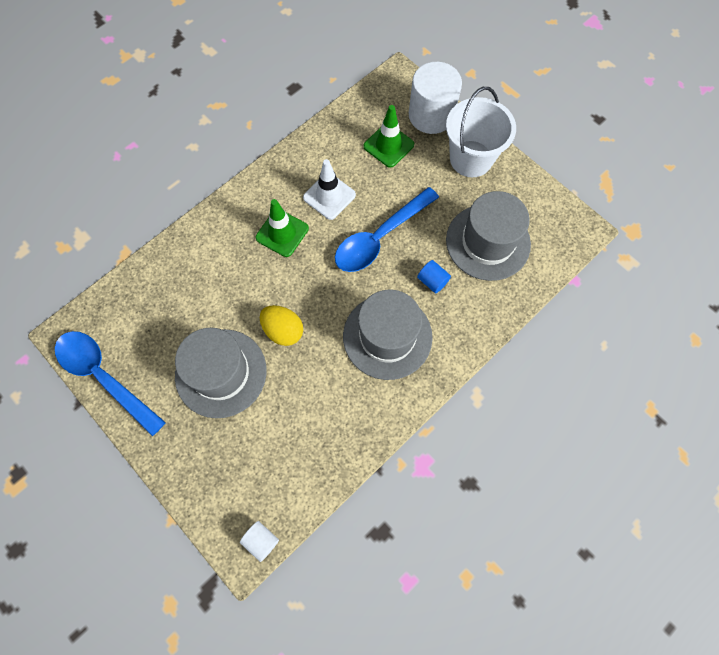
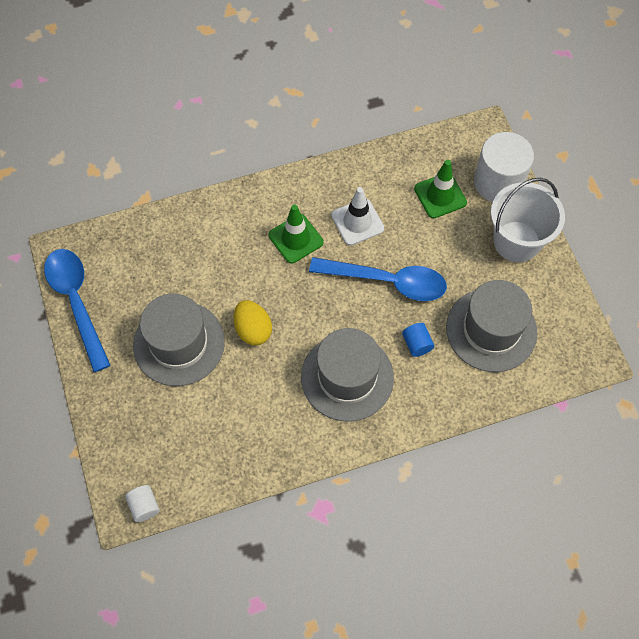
camera: 25 degrees right, 5 degrees down
blue spoon [335,187,439,272] -> blue spoon turned 150 degrees counterclockwise [309,257,447,301]

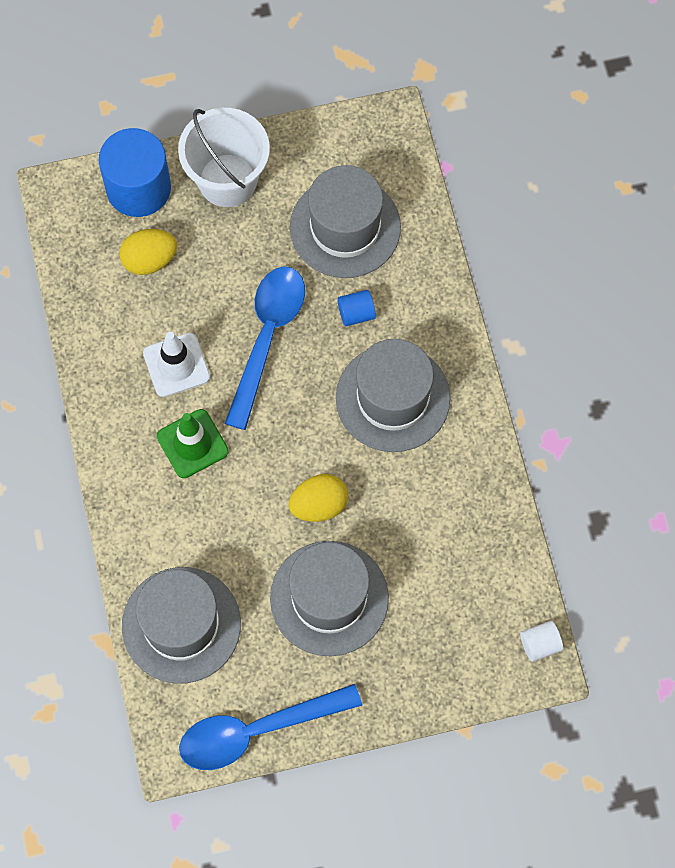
camera: 85 degrees left, 5 degrees up
green traffic cone [414,160,467,218] -> yellow egg [119,229,177,275]
white cylinder [474,132,534,202] -> blue cylinder [99,128,171,217]
none -> grey hat [122,567,241,684]

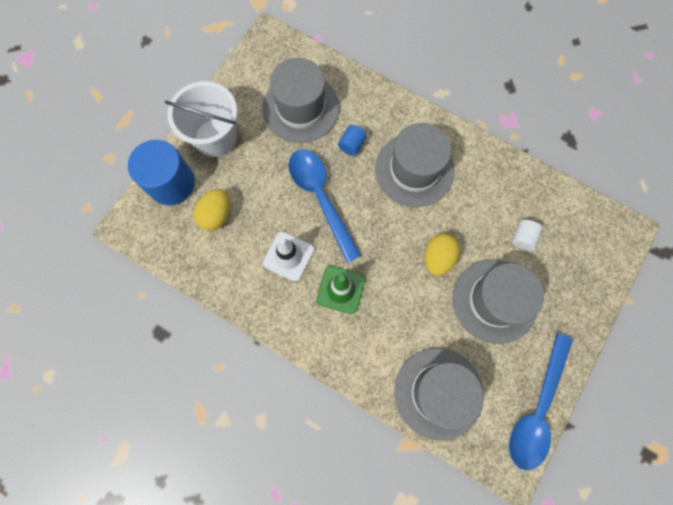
camera: 45 degrees left, 5 degrees up
white cylinder [520,621,563,662] -> white cylinder moved to [512,220,542,251]

